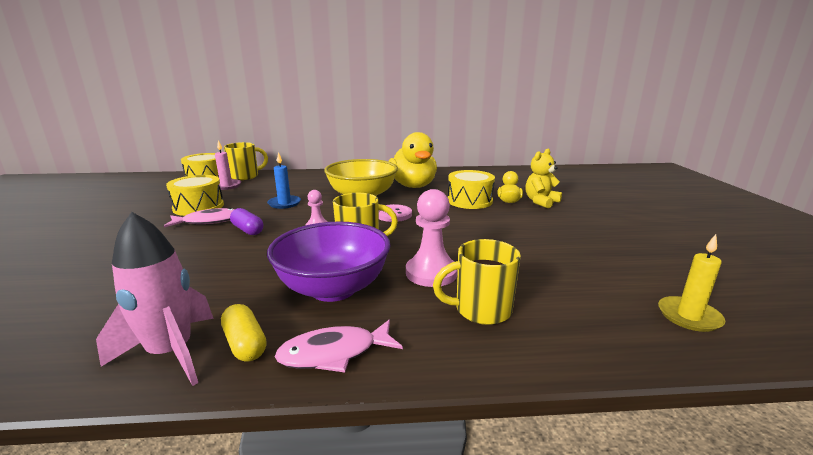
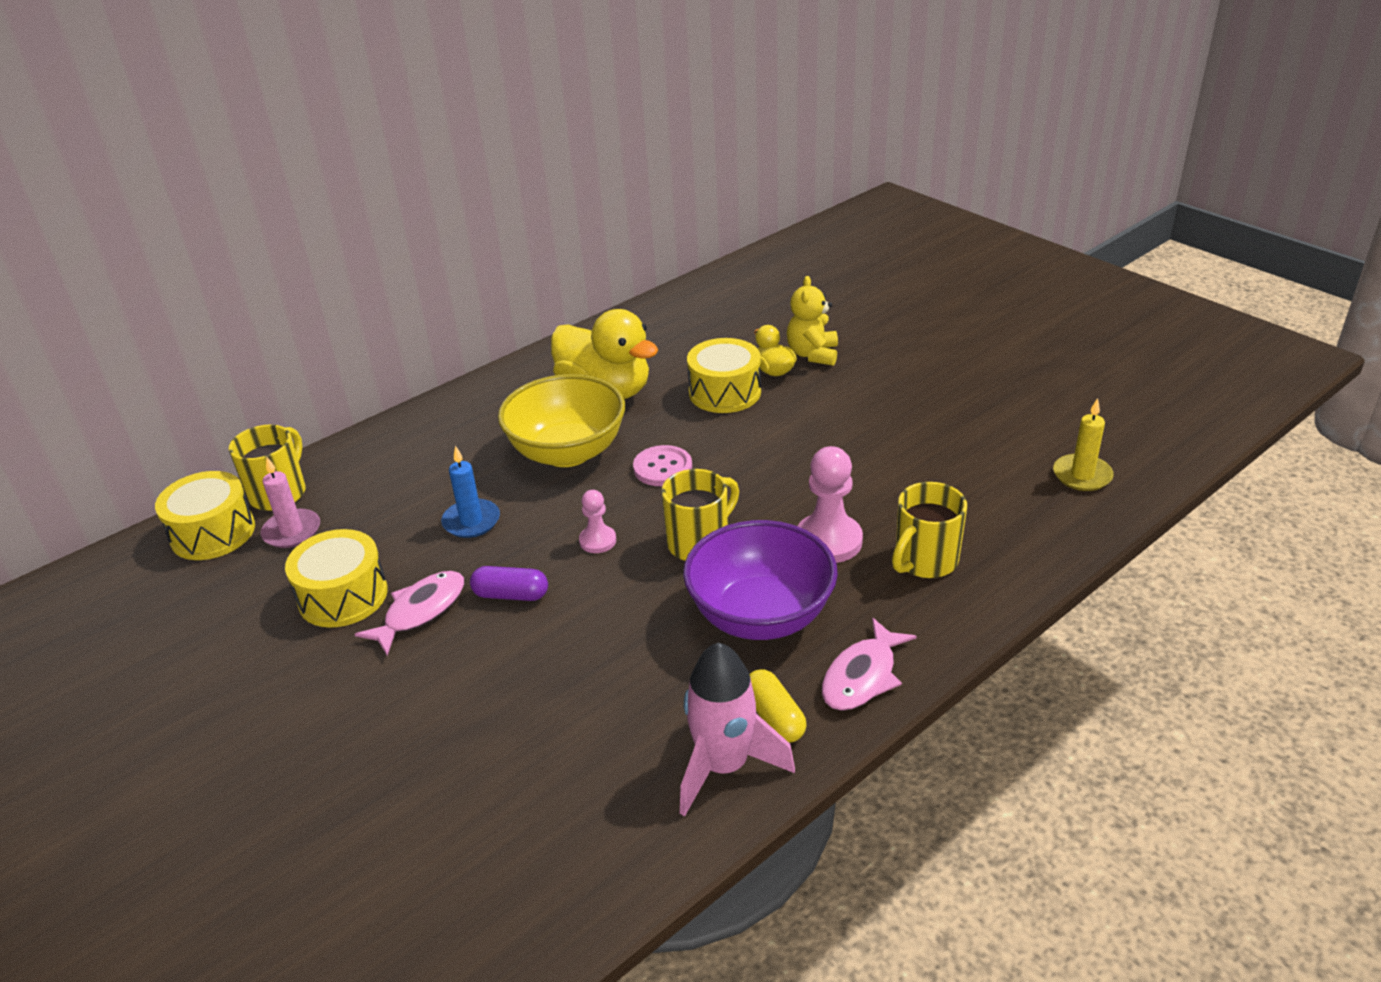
camera: 35 degrees left, 15 degrees up
yellow capsule [221,304,267,362] -> yellow capsule turned 45 degrees clockwise [749,669,806,742]

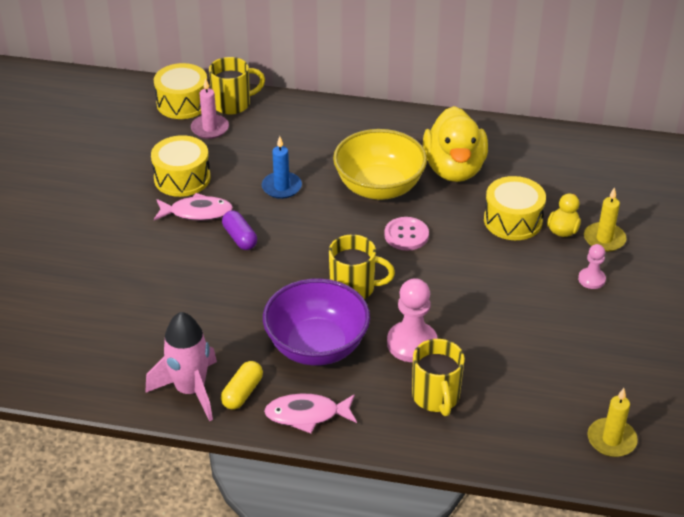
camera: 50 degrees right, 5 degrees up
pink pawn [579,490,616,553] -> pink pawn moved to [578,244,606,289]
yellow teddy bear [787,276,838,366] -> yellow candle [584,187,626,252]
yellow mug [892,482,967,578] -> yellow mug turned 105 degrees counterclockwise [412,339,465,416]

